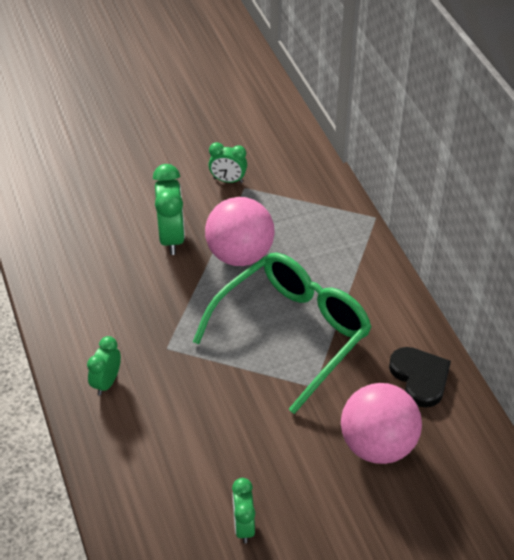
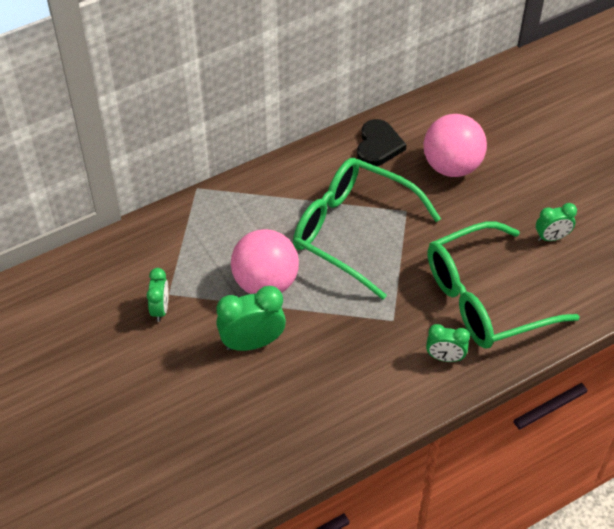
camera: 100 degrees left, 5 degrees up
black heart [389,347,451,408] -> black heart turned 135 degrees clockwise [357,119,407,166]
none -> green glasses [428,221,580,349]

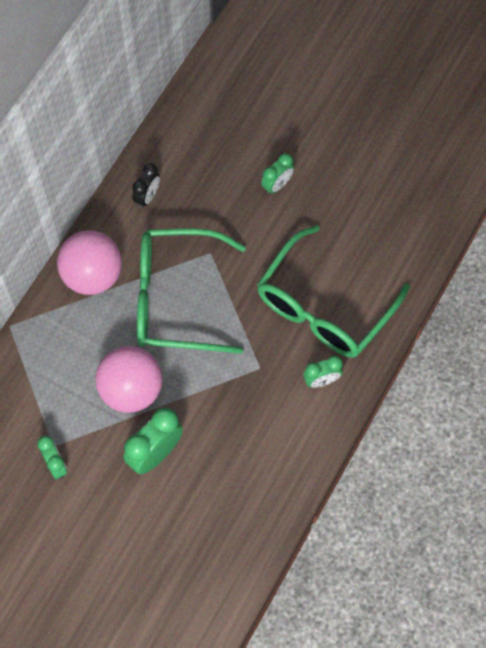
camera: 30 degrees left, 15 degrees up
black heart [357,119,407,166] -> black clock [132,163,160,208]
pink ball [424,114,487,177] -> pink ball moved to [57,230,122,295]
green clock [536,203,577,241] -> green clock moved to [261,153,294,195]

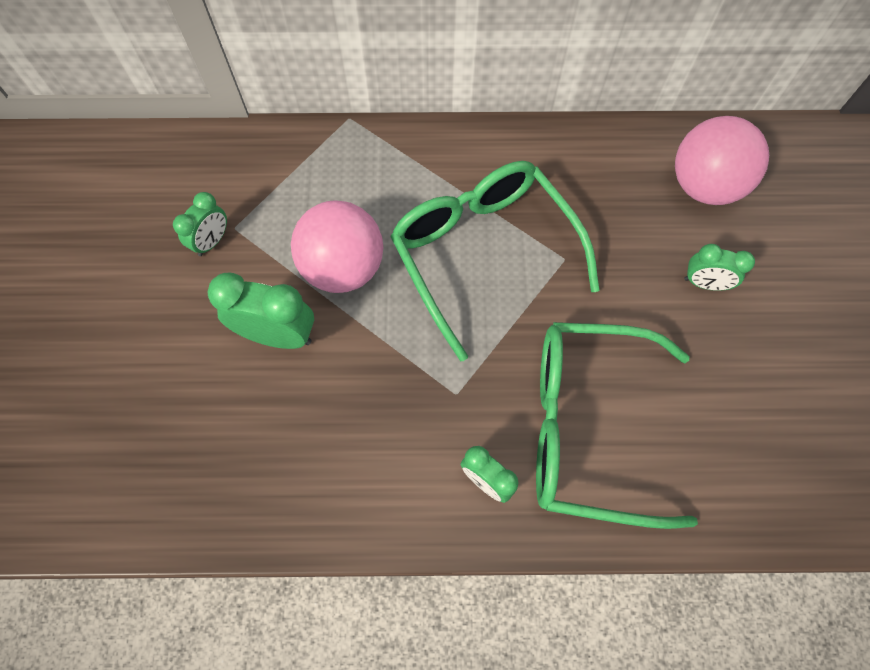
camera: 60 degrees right, 0 degrees up
pink ball [57,230,122,295] -> pink ball moved to [675,116,769,205]
black clock [132,163,160,208] -> none

